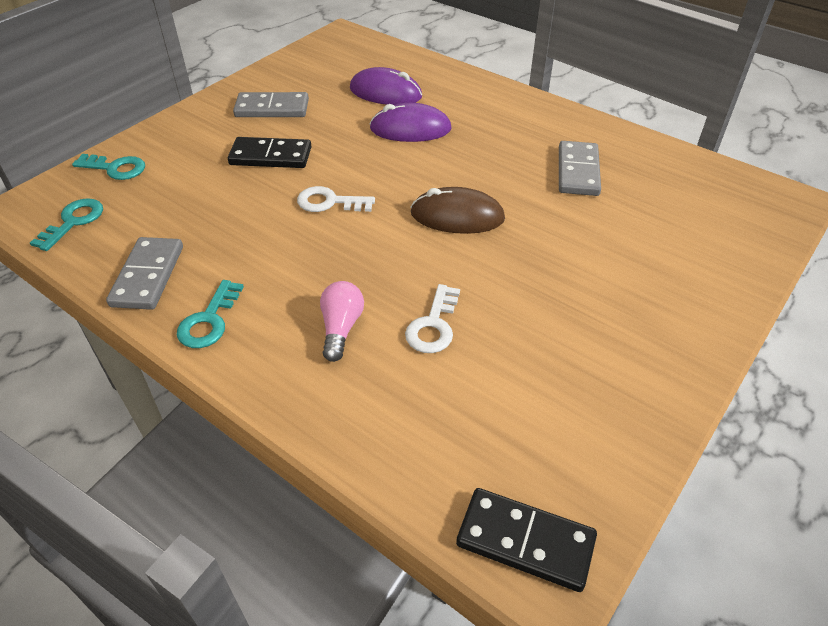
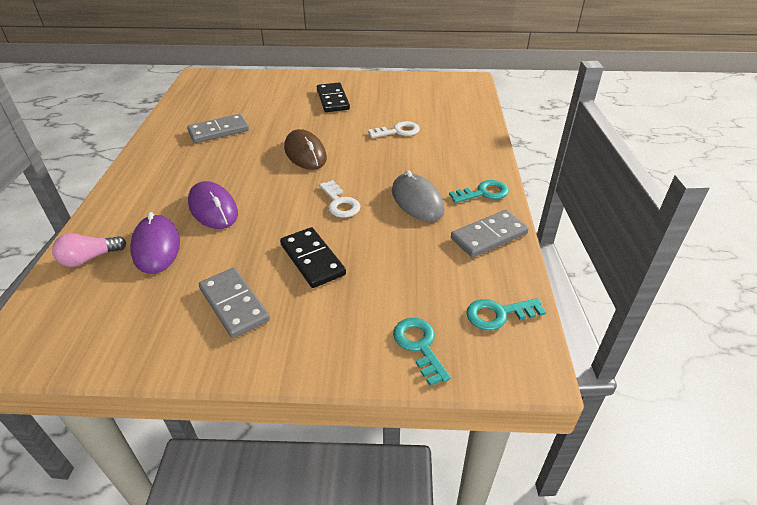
camera: 125 degrees left, 5 degrees down
pink light bulb [320,281,364,362] -> pink light bulb moved to [52,233,127,267]
black domino [456,488,597,592] -> black domino moved to [317,83,350,112]
none -> grey mouse [392,170,445,222]

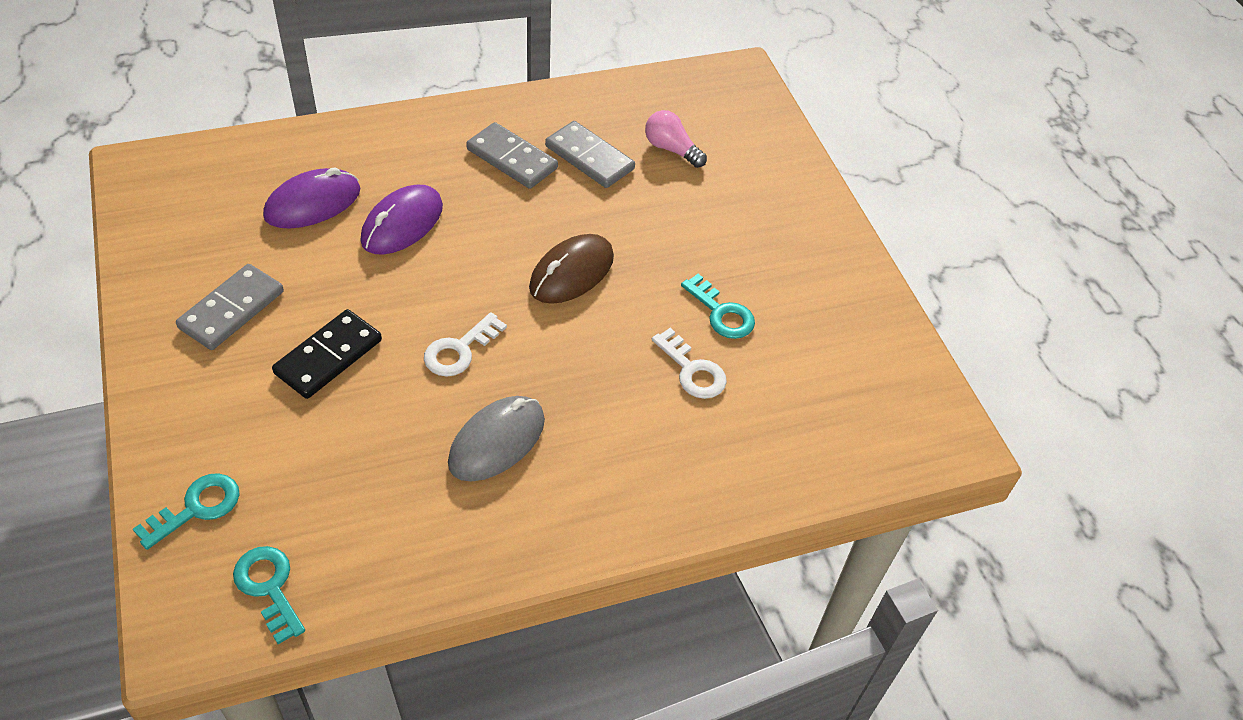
camera: 65 degrees right, 10 degrees up
pink light bulb [52,233,127,267] -> pink light bulb moved to [645,110,707,168]
black domino [317,83,350,112] -> none
turquoise key [449,180,509,203] -> turquoise key moved to [681,274,755,339]
grey domino [451,210,529,258] -> grey domino moved to [466,122,558,189]

